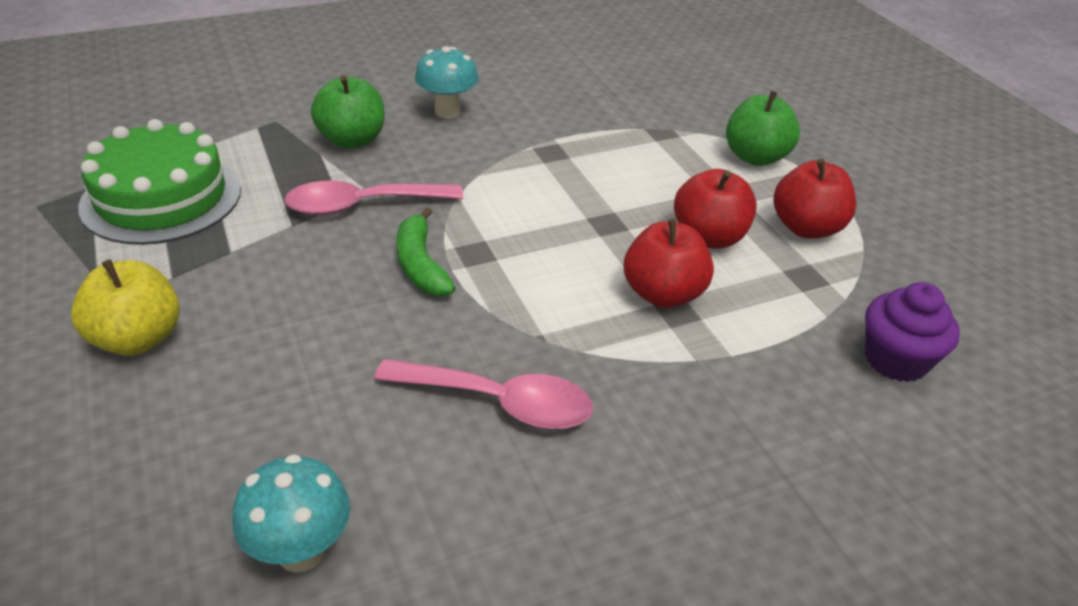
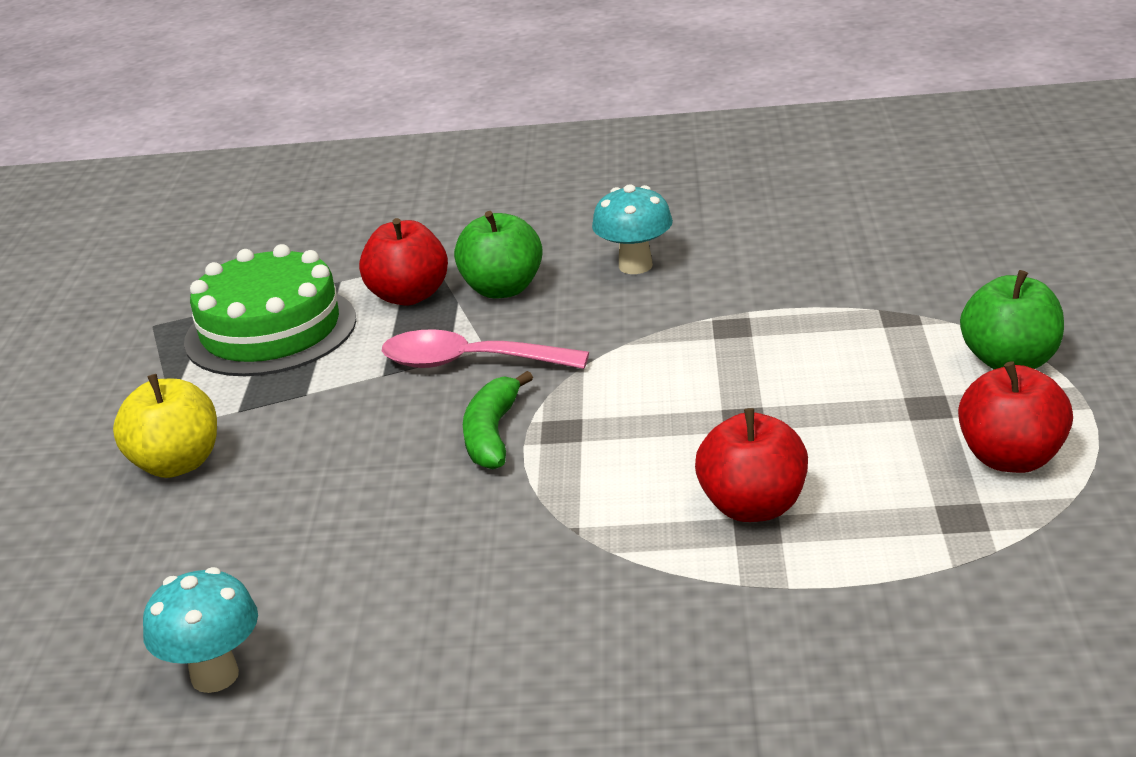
camera: 30 degrees right, 10 degrees down
pink spoon [374,359,593,429] -> none
red apple [674,169,757,249] -> red apple moved to [359,218,448,306]
purple cupcake [865,282,960,382] -> none

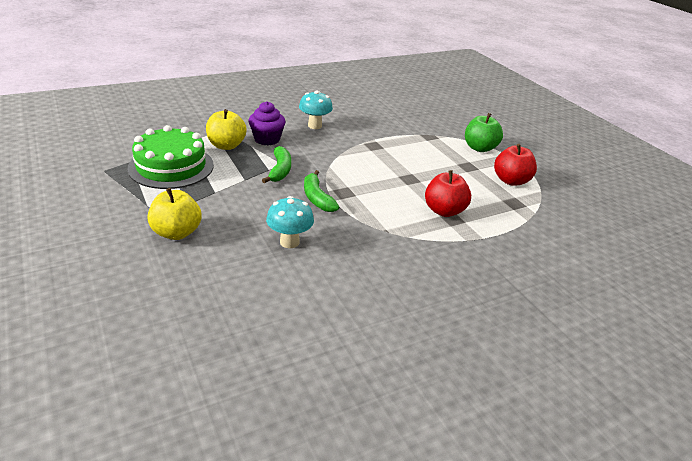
camera: 35 degrees left, 5 degrees up
turquoise mushroom [143,567,258,693] -> turquoise mushroom moved to [266,196,314,248]
red apple [359,218,448,306] -> yellow apple [206,109,247,150]
pink spoon [382,329,589,369] -> green banana [262,146,291,183]
green apple [454,211,543,299] -> purple cupcake [248,101,286,145]

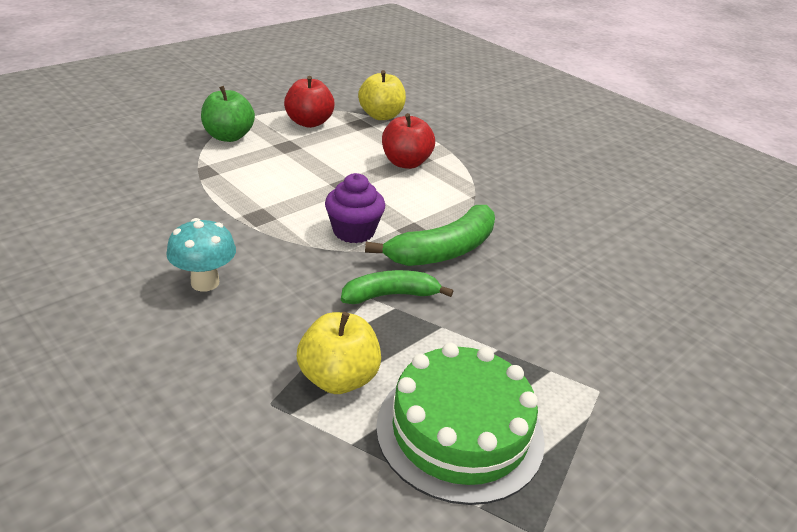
camera: 105 degrees left, 0 degrees up
yellow apple [147,188,202,240] -> yellow apple moved to [358,70,406,120]
purple cupcake [248,101,286,145] -> purple cupcake moved to [325,173,385,243]
turquoise mushroom [266,196,314,248] -> none
green banana [304,170,339,212] -> green banana [365,205,495,266], size x1.50

